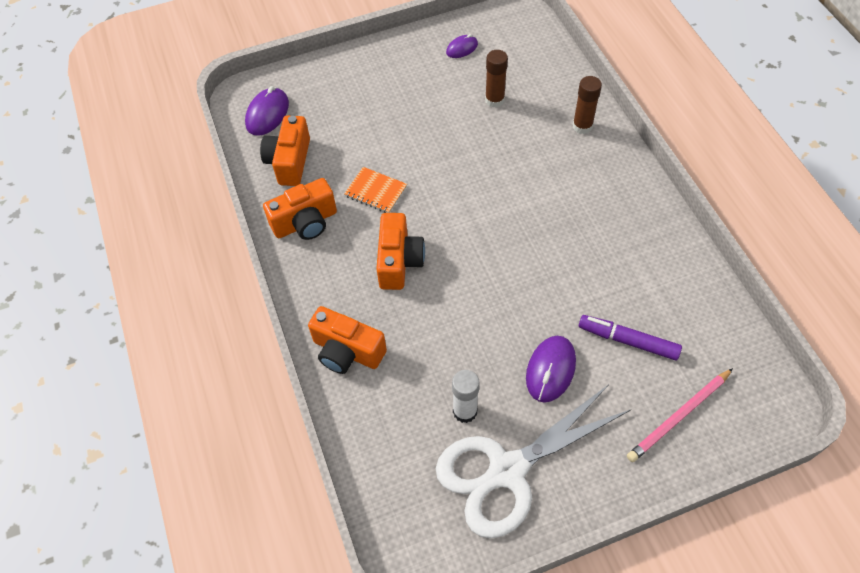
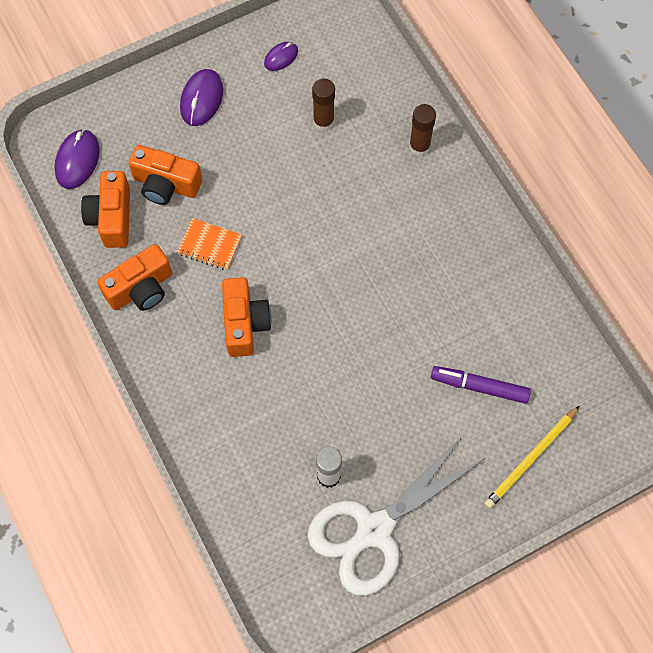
camera: 10 degrees left, 10 degrees up
orange camera [308,306,387,374] -> orange camera moved to [129,145,202,205]
purple mouse [526,336,576,402] -> purple mouse moved to [180,69,223,126]
pink pencil [627,368,733,462] -> yellow pencil [484,406,580,509]

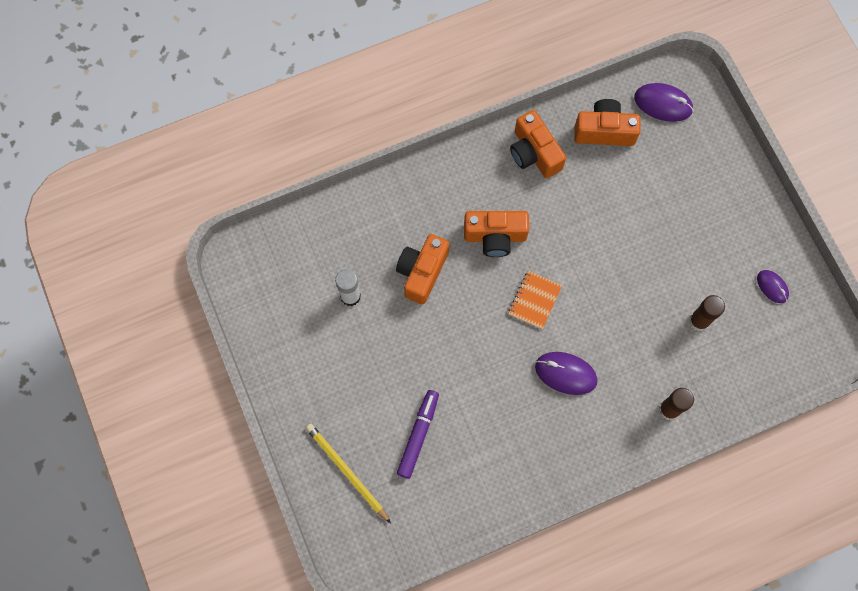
camera: 95 degrees right, 5 degrees up
orange camera [129,145,202,205] -> orange camera moved to [396,234,449,305]
orange notebook [177,218,242,270] -> orange notebook moved to [508,271,562,329]
purple mouse [180,69,223,126] -> purple mouse moved to [535,352,597,395]
white scissors [307,435,486,596] -> none

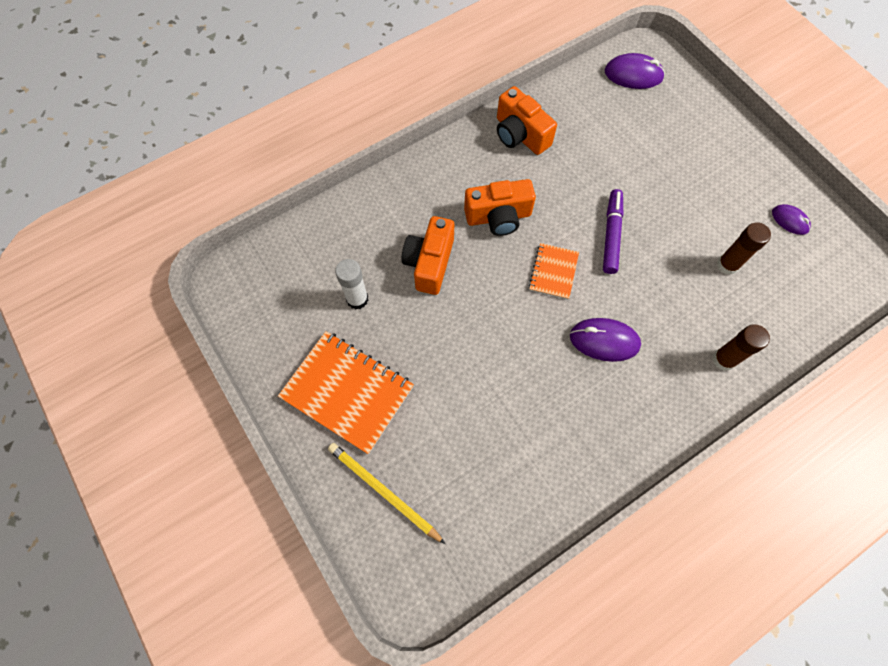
camera: 10 degrees left, 5 degrees down
purple marker [397,390,439,479] -> purple marker moved to [603,189,623,274]
orange camera [574,99,641,146] -> none
none -> orange notebook [278,331,414,454]

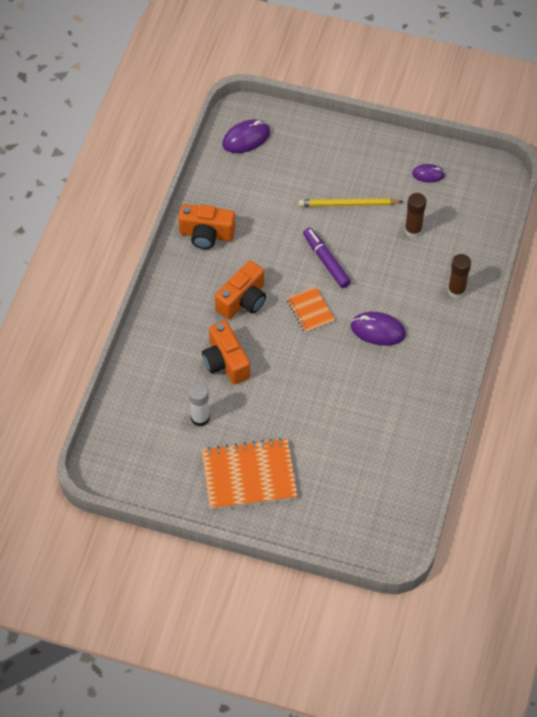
camera: 40 degrees left, 10 degrees down
yellow pencil [328,443,445,544] -> yellow pencil moved to [299,198,404,207]
purple mouse [570,318,641,362] -> purple mouse turned 45 degrees clockwise [351,312,406,346]

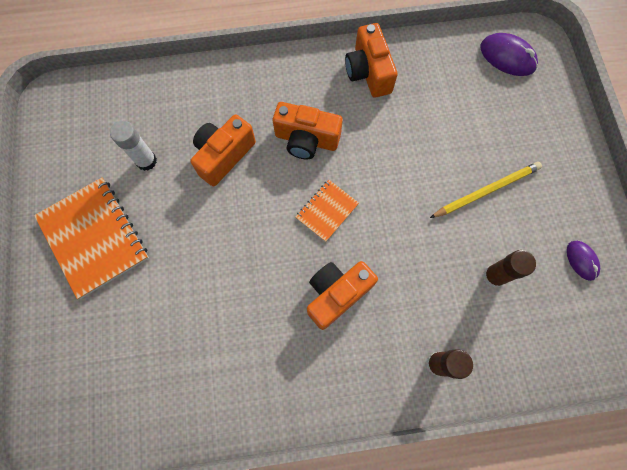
camera: 65 degrees right, 15 degrees up
yellow pencil [299,198,404,207] -> yellow pencil turned 90 degrees clockwise [430,162,542,218]
purple marker [303,228,351,288] -> none
purple mouse [351,312,406,346] -> orange camera [307,261,378,330]

